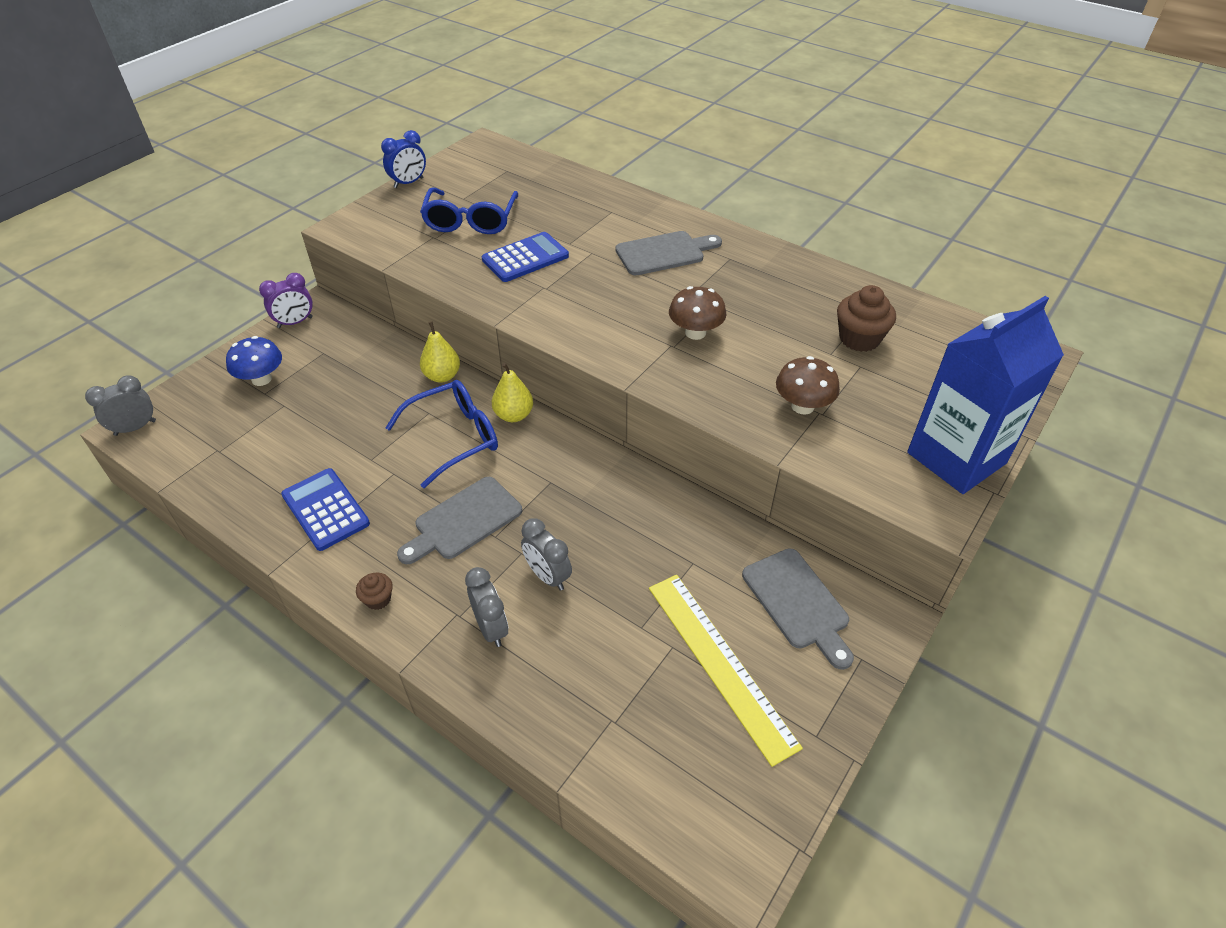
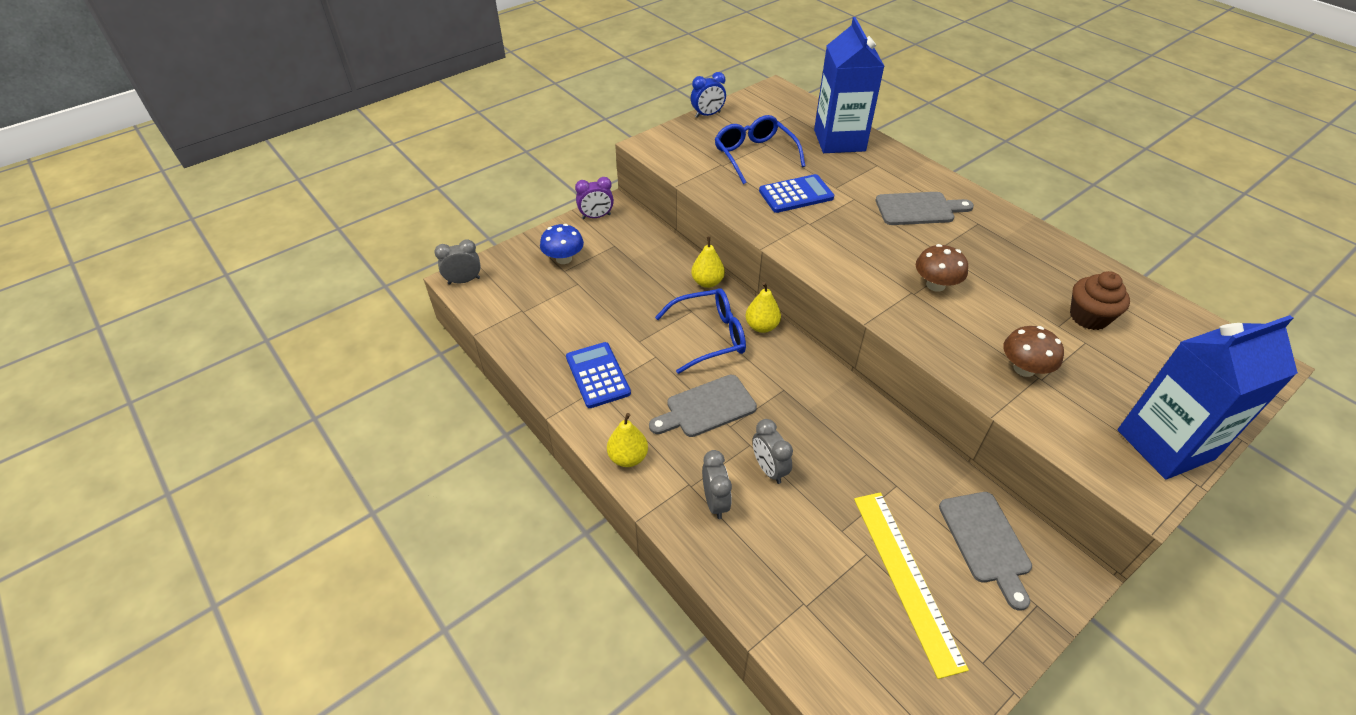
camera: 15 degrees right, 0 degrees up
brown cupcake [356,573,393,610] -> yellow pear [607,413,648,467]
blue glasses [420,187,518,234] -> blue glasses turned 135 degrees clockwise [715,115,805,184]
none -> blue carton [814,17,884,153]

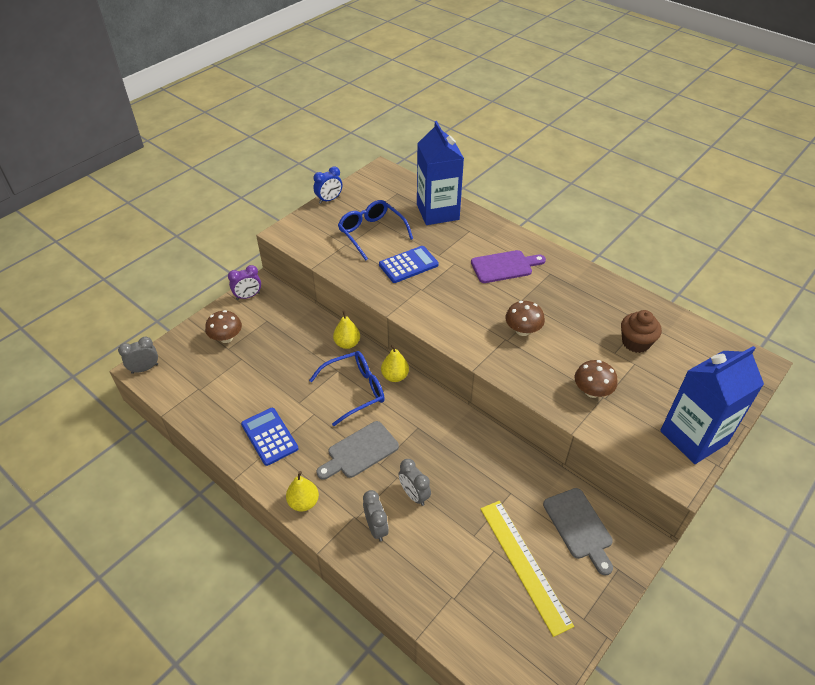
camera: 10 degrees left, 0 degrees up
blue mushroom [540,224,584,264] -> brown mushroom [205,310,242,343]
grey cutting board [876,192,974,225] -> purple cutting board [471,250,546,283]

